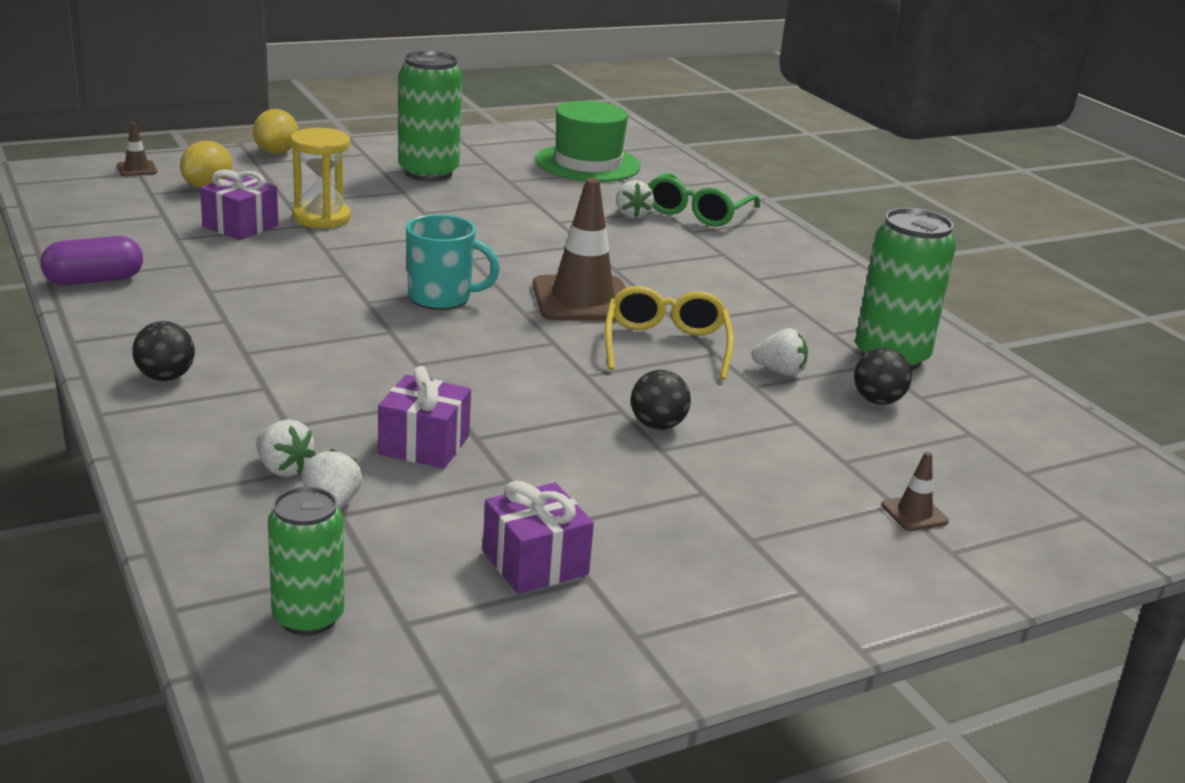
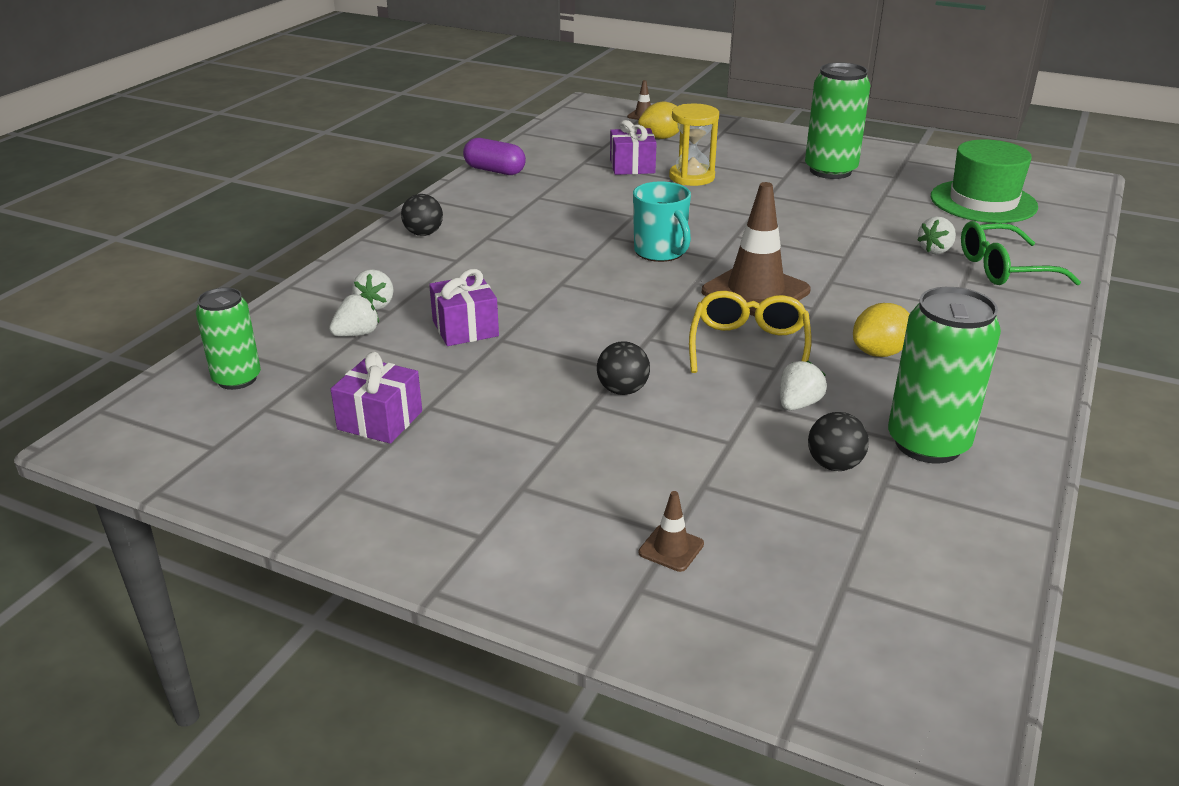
camera: 55 degrees right, 5 degrees up
yellow lemon [253,109,298,154] -> yellow lemon moved to [853,303,910,357]
yellow glasses [605,286,734,380] -> yellow glasses turned 45 degrees counterclockwise [689,291,812,373]
white strawberry [751,328,808,376] -> white strawberry turned 120 degrees counterclockwise [780,361,827,410]

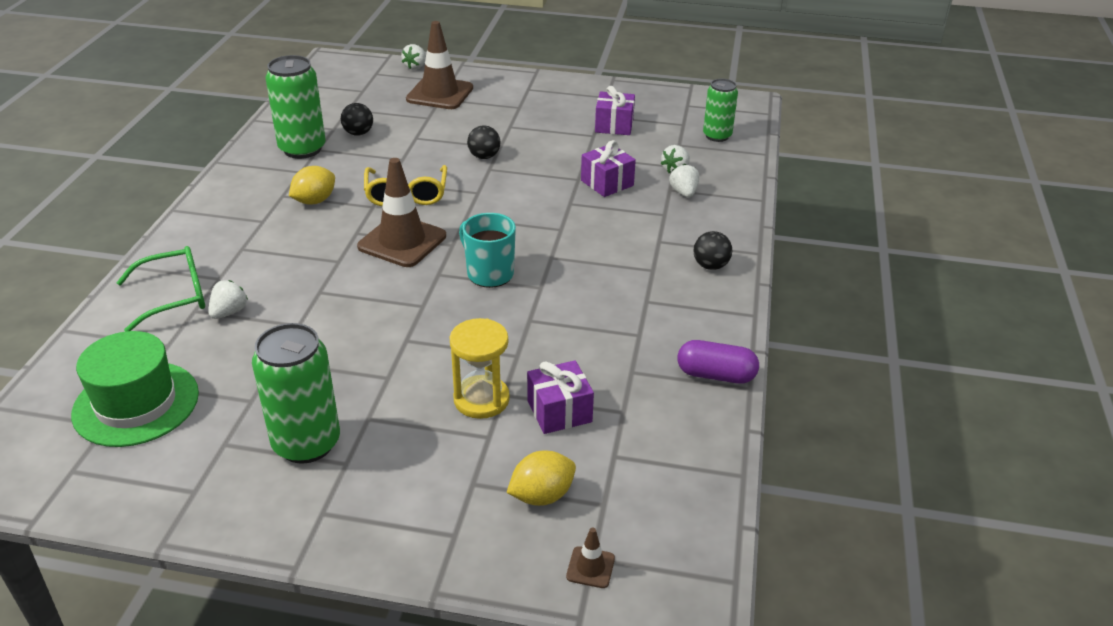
camera: 165 degrees right, 5 degrees up
brown traffic cone [639,491,704,572] -> brown traffic cone [406,21,473,109], size x2.29
white strawberry [780,361,827,410] -> white strawberry moved to [401,44,426,70]

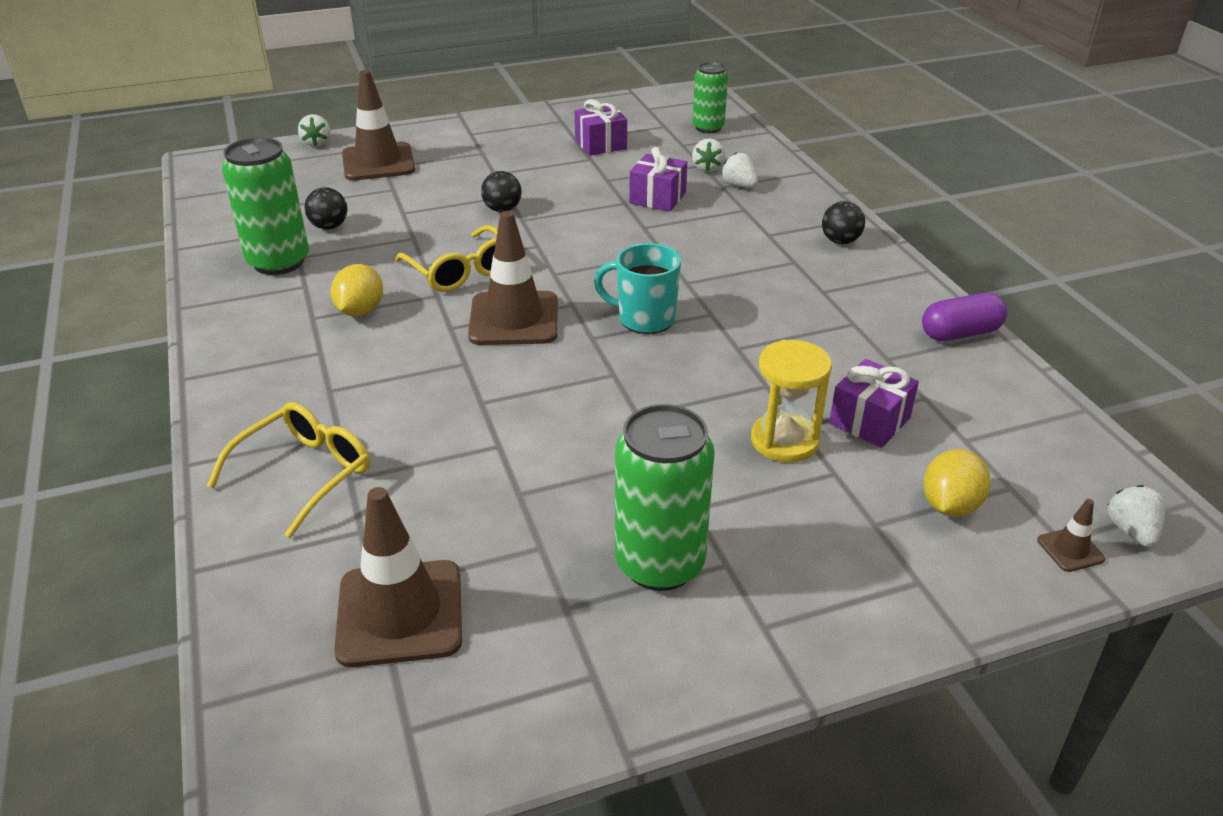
camera: 30 degrees left, 0 degrees up
green hat [71,331,199,447] -> brown traffic cone [334,487,462,667]
green glasses [116,246,205,332] -> yellow glasses [207,402,370,538]
white strawberry [208,280,248,319] -> white strawberry moved to [1108,485,1166,547]

